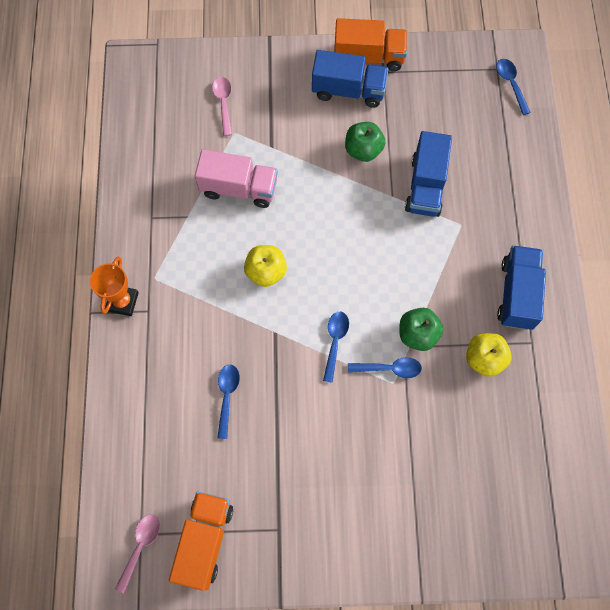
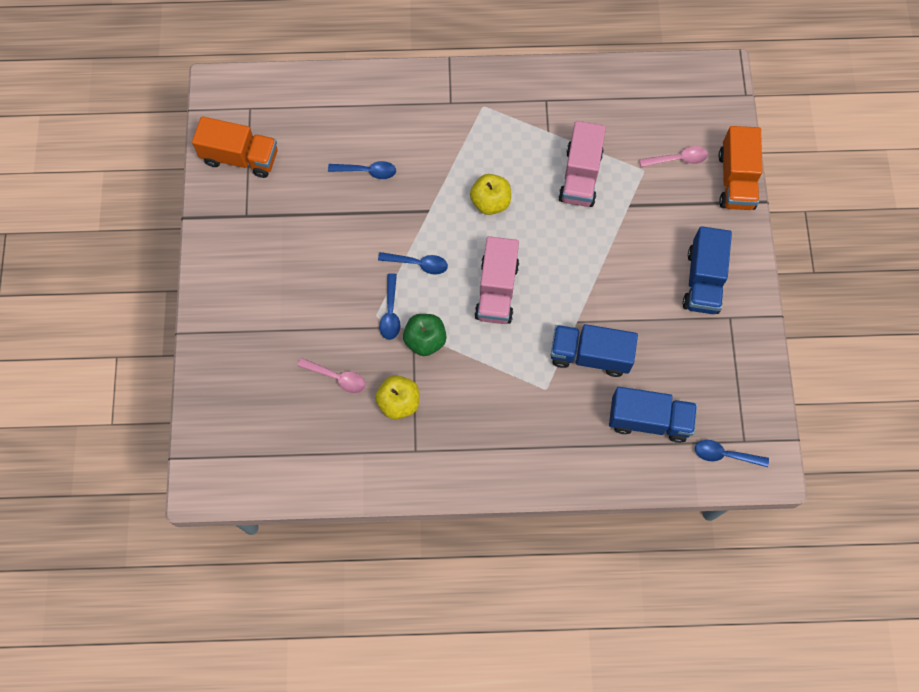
camera: 90 degrees right, 0 degrees up
orange trophy [90,257,139,316] -> none
pink spoon [115,514,160,593] -> pink spoon moved to [298,358,366,393]
orange truck [334,18,408,71] -> orange truck moved to [719,126,762,210]
green apple [345,122,386,162] -> none
blue spoon [496,59,531,115] -> blue spoon turned 150 degrees counterclockwise [695,440,769,467]
blue truck [497,245,546,330] -> blue truck moved to [609,387,697,443]
none -> pink truck [475,236,519,324]

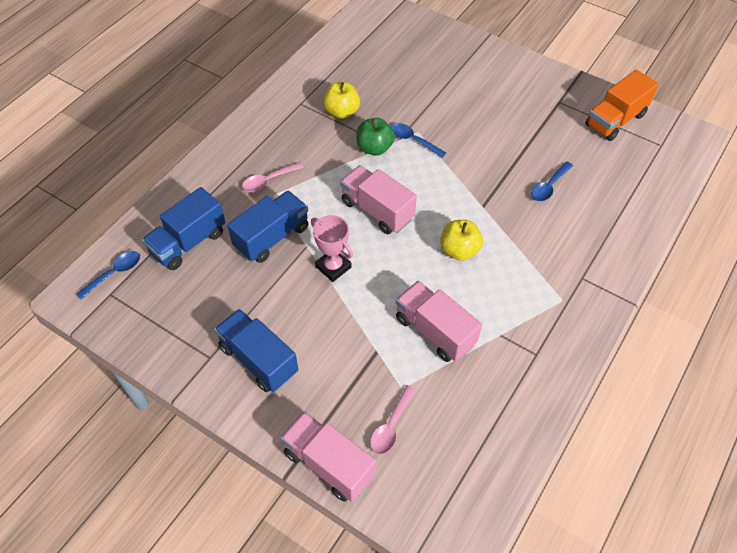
camera: 125 degrees right, 15 degrees down
pink spoon [298,358,366,393] -> pink spoon moved to [242,162,303,192]
blue spoon [378,252,448,275] -> none
orange truck [719,126,762,210] -> pink truck [280,411,376,502]
none -> pink trophy [311,215,353,282]

